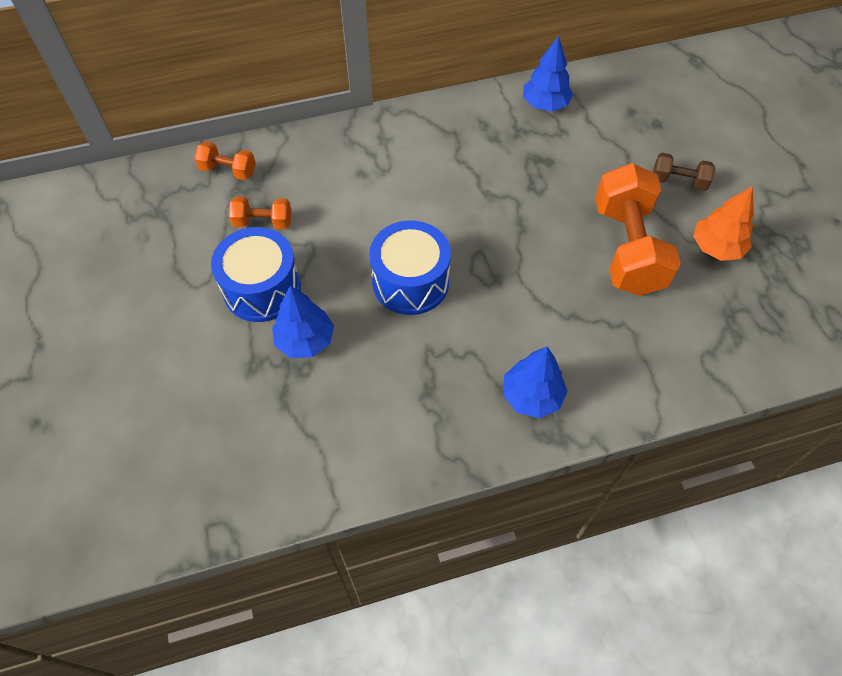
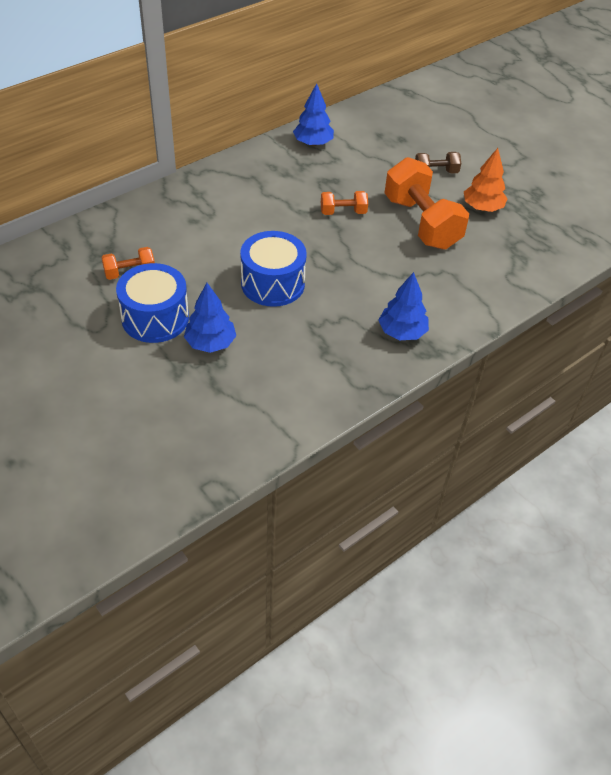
camera: 25 degrees left, 10 degrees down
orange dumbbell [194,142,256,180] -> orange dumbbell moved to [321,191,368,215]

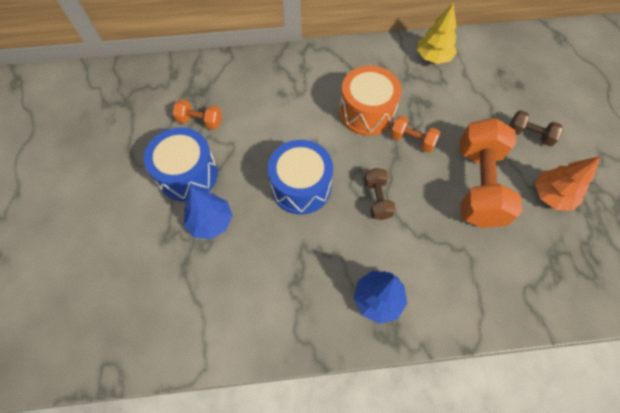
camera: 35 degrees right, 15 degrees up
blue tree [293,83,334,146] -> yellow tree [417,3,457,64]
none -> orange drum [339,66,402,136]
none -> brown dumbbell [364,168,396,220]

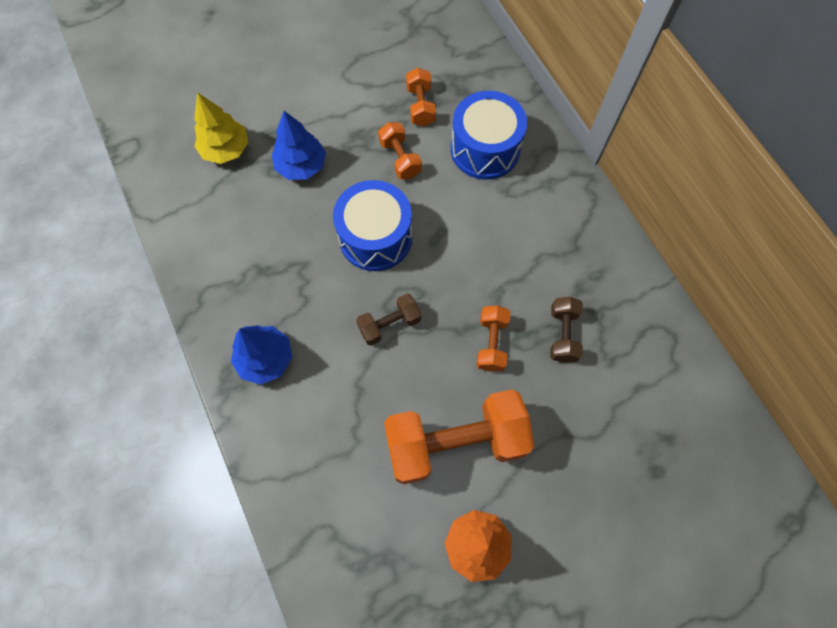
camera: 70 degrees right, 5 degrees up
blue drum [144,127,218,202] -> blue drum moved to [451,91,527,180]
orange drum [339,66,402,136] -> none
yellow tree [417,3,457,64] -> yellow tree moved to [194,92,248,164]
brown dumbbell [509,110,563,147] -> brown dumbbell moved to [550,297,583,363]
none -> orange dumbbell [378,122,422,179]

